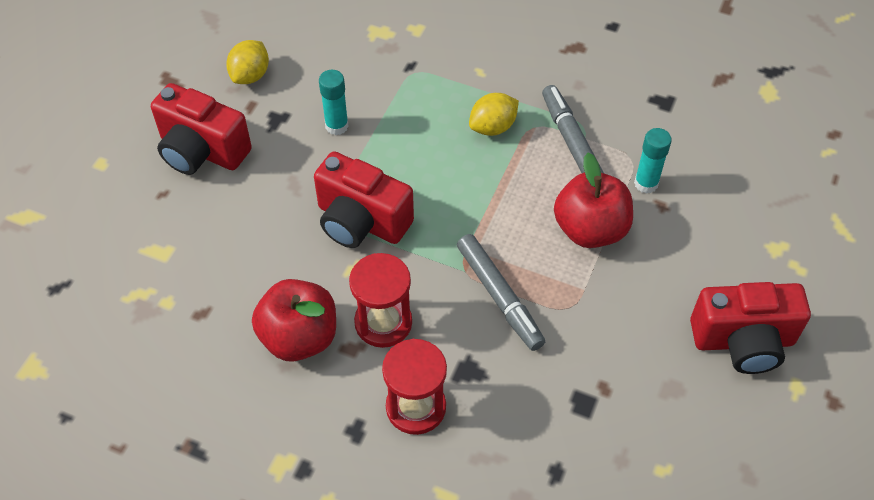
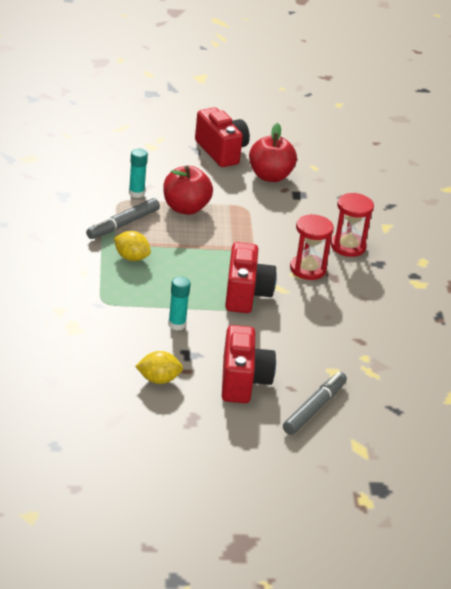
camera: 120 degrees left, 20 degrees down
red apple [252,279,336,362] -> red apple moved to [249,123,297,182]
grey marker [457,234,545,351] -> grey marker moved to [283,372,347,435]

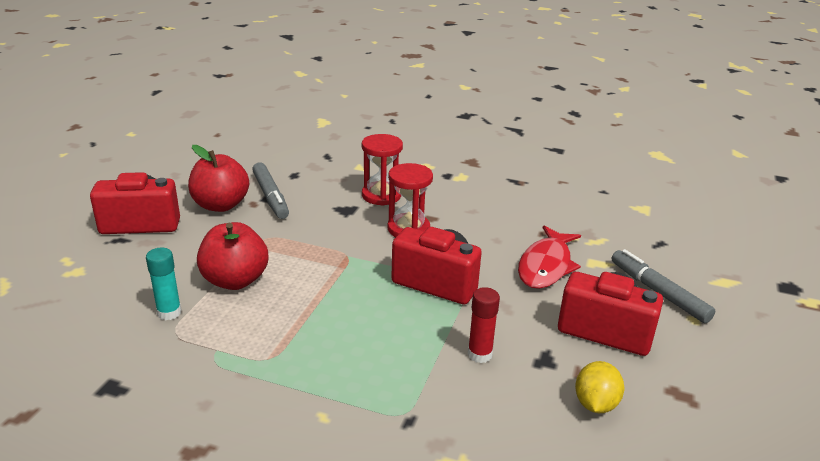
camera: 65 degrees left, 5 degrees down
grey marker [86,198,160,239] -> grey marker moved to [252,162,289,219]
yellow lemon [114,231,151,261] -> none
turquoise glue stick [168,276,191,330] -> red glue stick [468,287,500,363]
none -> red fish [518,226,581,289]

